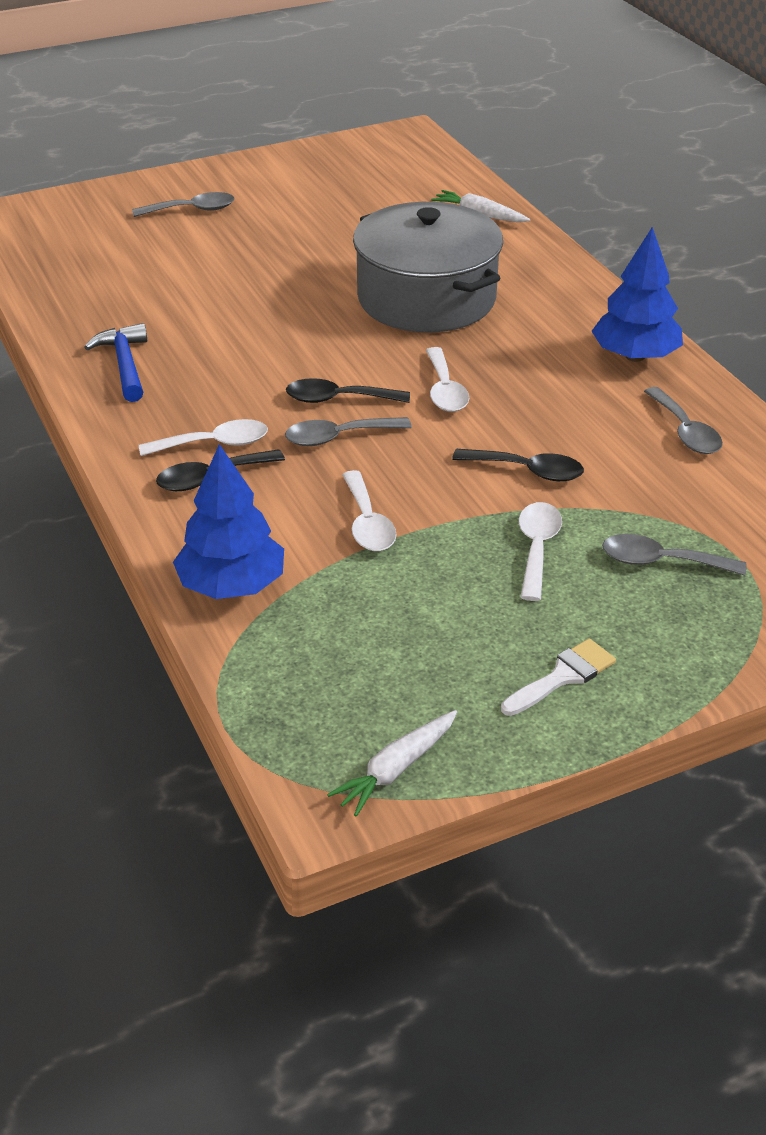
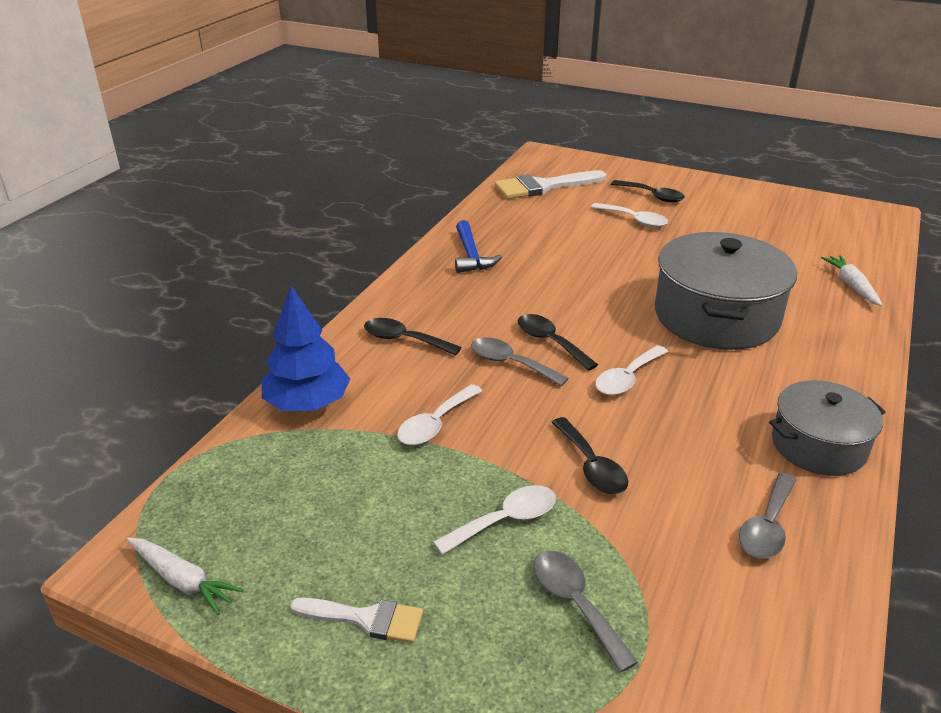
camera: 50 degrees right, 5 degrees down
blue hammer [84,323,147,402] -> blue hammer turned 135 degrees clockwise [455,220,502,273]
grey spoon [132,192,234,217] -> black spoon [611,180,685,203]
white spoon [139,419,268,456] -> white spoon moved to [591,203,668,228]
white carrot [327,710,457,817] -> white carrot turned 150 degrees counterclockwise [127,538,244,615]
blue tree [591,227,683,362] -> grey pot [769,380,885,476]
none -> white brush [495,170,606,199]

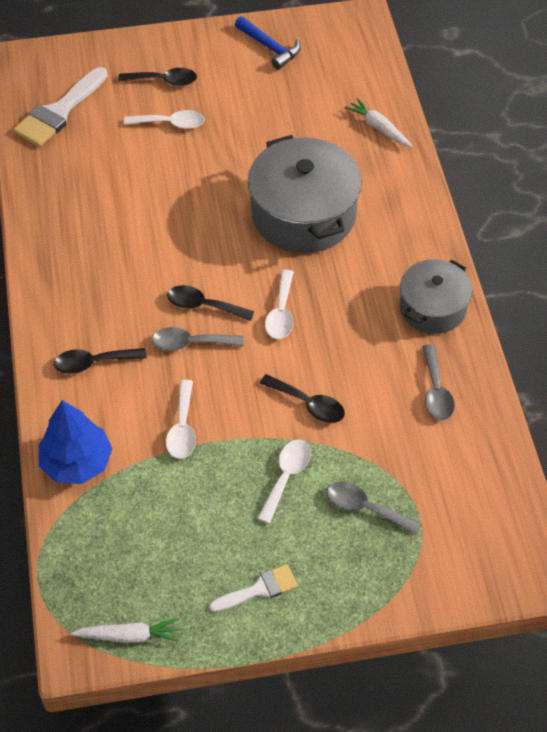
camera: 35 degrees left, 20 degrees up
blue hammer [455,220,502,273] -> blue hammer moved to [235,16,301,70]

